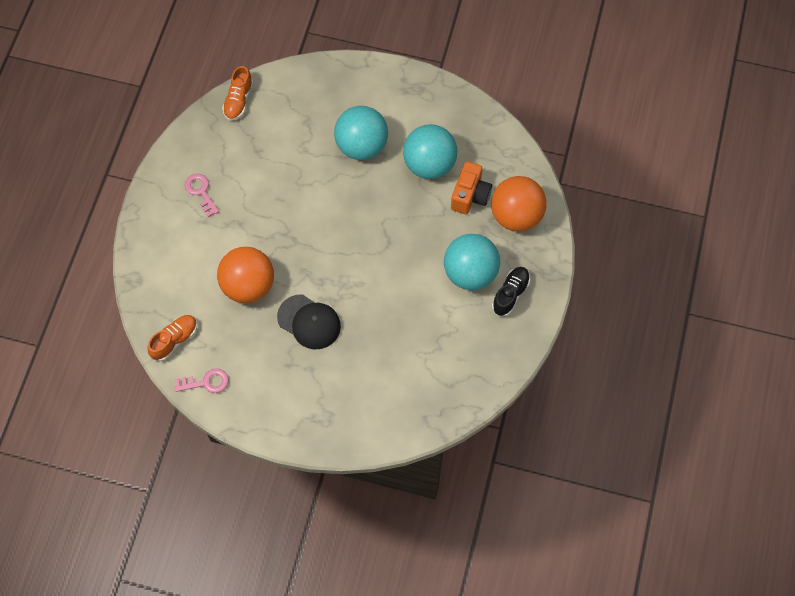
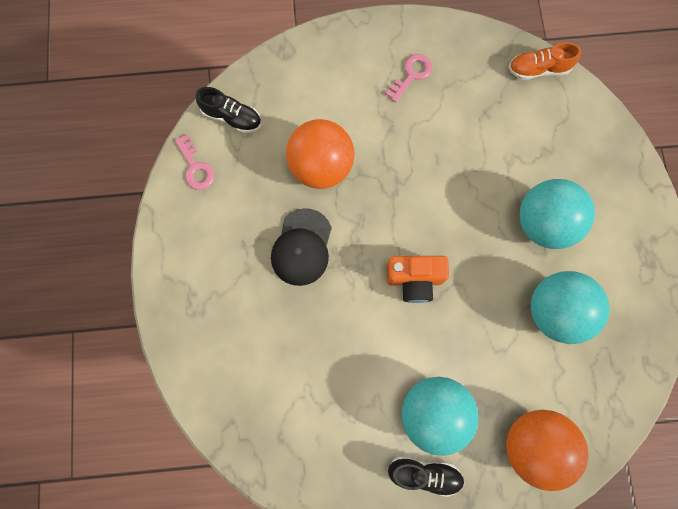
camera: 70 degrees right, 10 degrees up
orange shoe [147,315,197,361] -> black shoe [196,87,261,133]
orange camera [451,161,492,214] -> orange camera moved to [387,256,449,303]

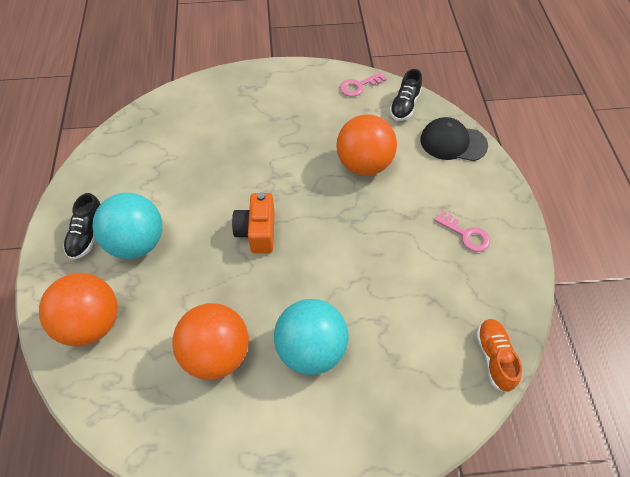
camera: 90 degrees right, 20 degrees down
black cap [271,208,332,286] -> black cap moved to [421,117,488,161]
turquoise ball [531,271,610,344] -> orange ball [172,303,249,380]

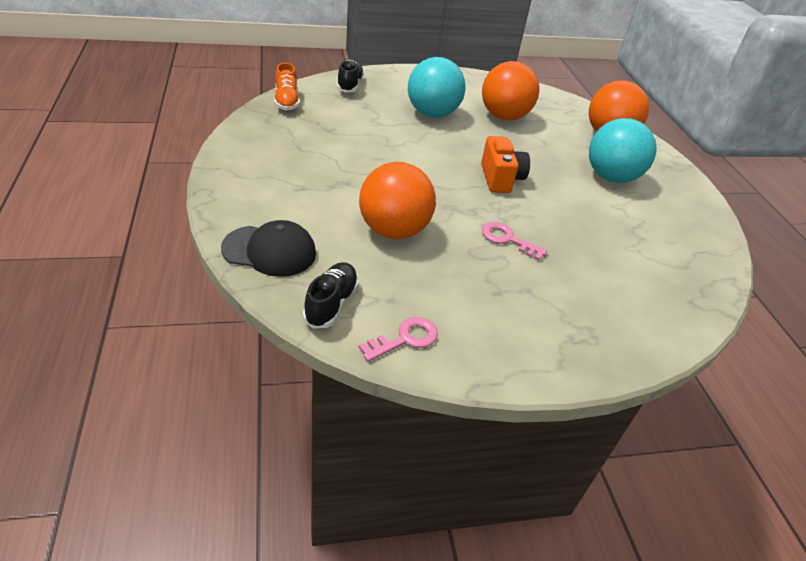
camera: 170 degrees right, 15 degrees down
black shoe [63,193,101,260] -> black shoe moved to [337,60,364,93]
pink key [434,211,491,252] -> pink key moved to [482,222,547,260]

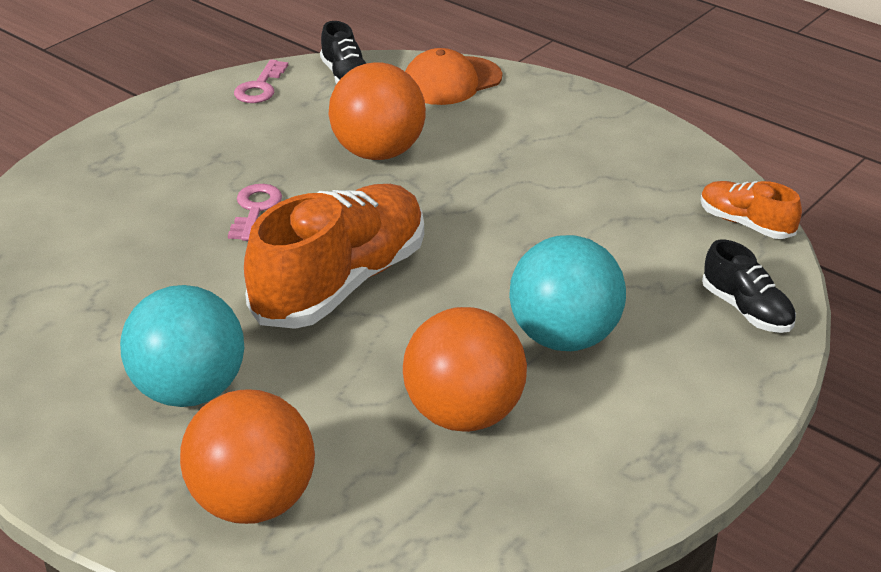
camera: 145 degrees right, 5 degrees down
black cap [221,220,316,277] -> orange cap [405,48,502,105]
orange camera [481,136,530,193] -> orange shoe [244,184,424,329]
pink key [482,222,547,260] -> pink key turned 75 degrees counterclockwise [228,184,282,241]

